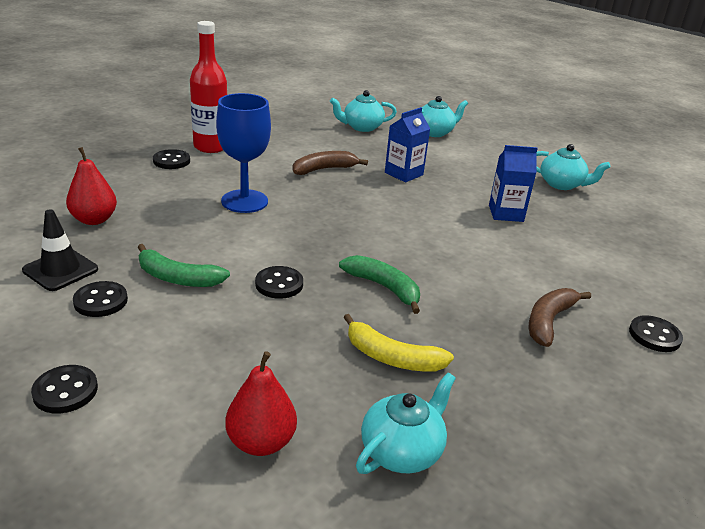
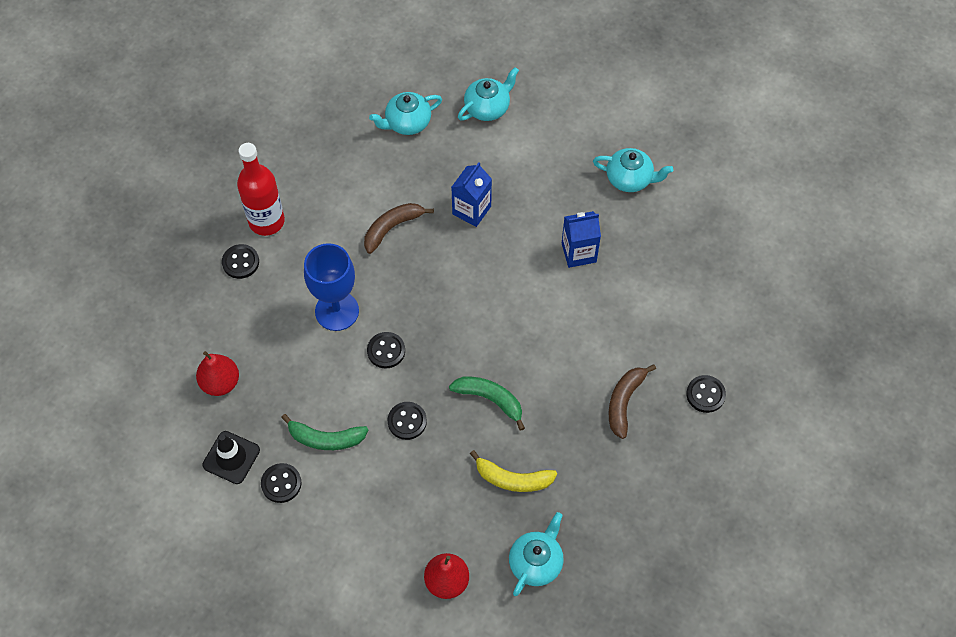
camera: 10 degrees left, 30 degrees up
black button [31,365,98,413] -> black button moved to [367,332,405,368]

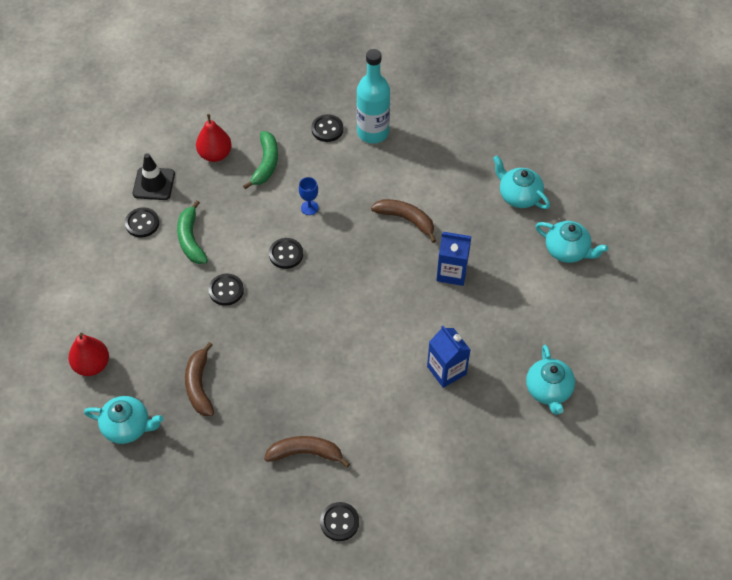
camera: 70 degrees right, 5 degrees down
red bottle [237,143,285,236] -> turquoise bottle [356,49,390,144]
blue goblet [304,243,359,331] -> blue goblet [299,177,319,215], size x0.45
green banana [449,377,525,431] -> green banana moved to [243,131,278,189]
yellow banana [470,450,557,492] -> brown banana [185,342,214,416]

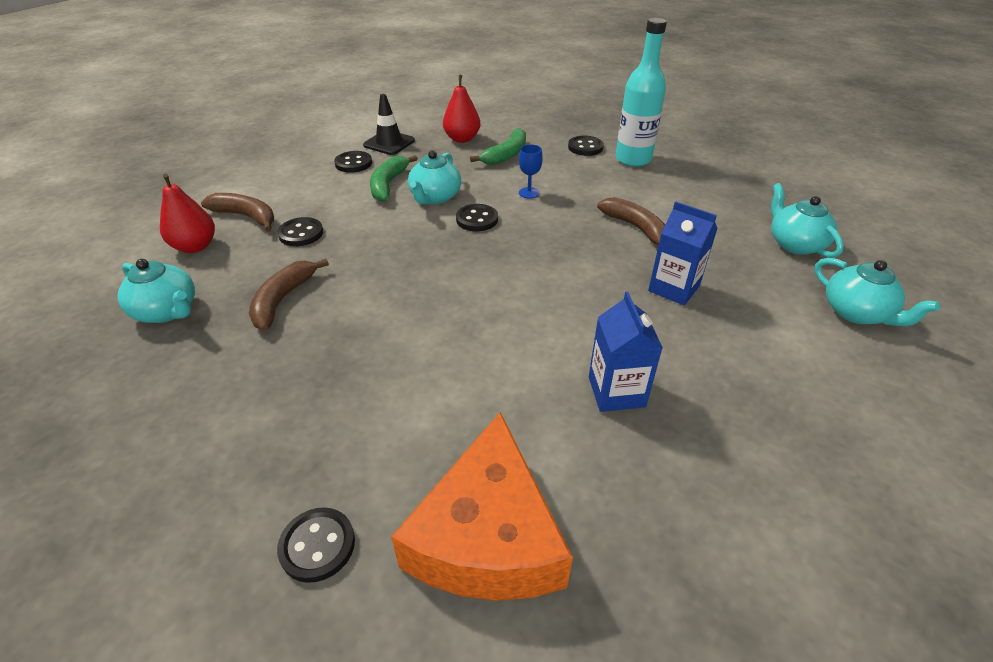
camera: 25 degrees right, 15 degrees down
black button [208,274,244,306] -> black button moved to [277,217,323,246]
brown banana [264,436,350,468] -> brown banana moved to [201,193,274,232]
turquoise teapot [526,345,575,415] -> turquoise teapot moved to [408,150,461,204]
none -> orange cheese [391,412,573,601]

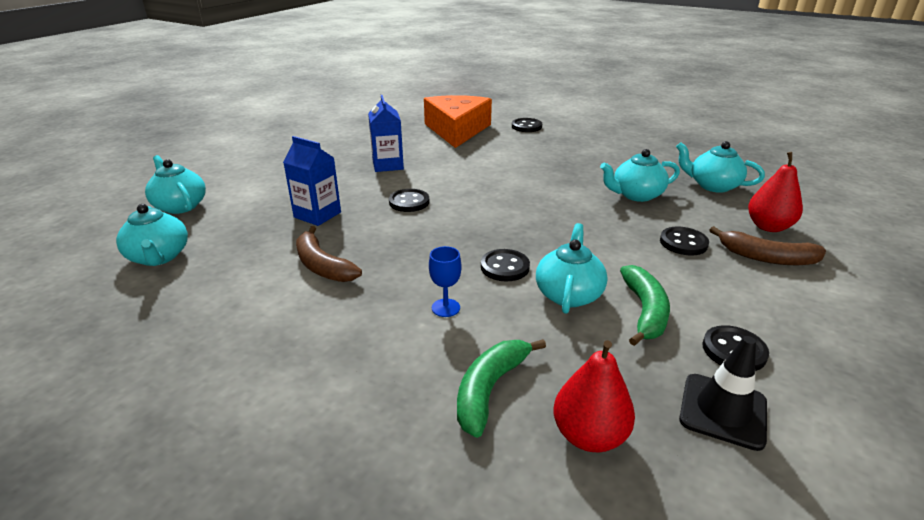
camera: 175 degrees right, 10 degrees down
brown banana [249,259,329,330] -> turquoise teapot [600,149,680,202]
black button [568,136,604,156] -> black button moved to [389,189,429,212]
turquoise bottle [615,18,667,167] -> none

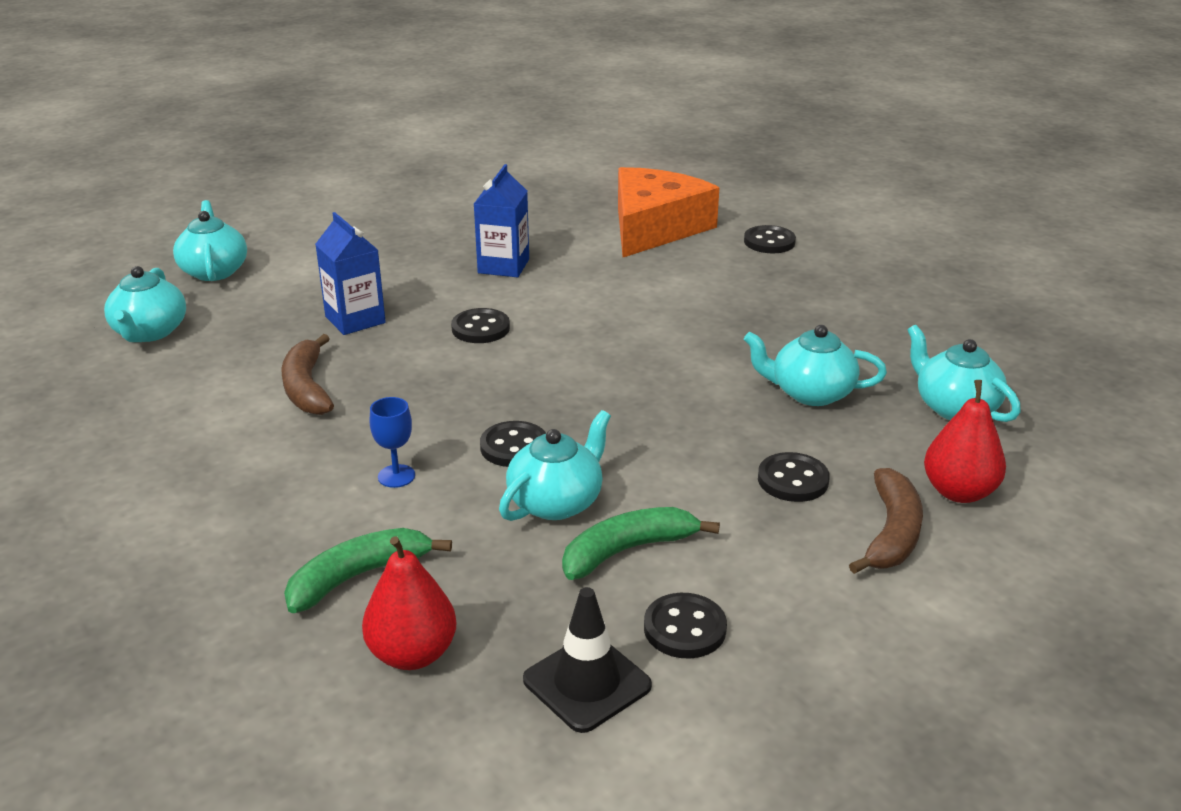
camera: 25 degrees right, 0 degrees up
green banana [620,265,670,346] -> green banana turned 150 degrees counterclockwise [562,507,720,580]
brown banana [710,226,826,265] -> brown banana turned 120 degrees counterclockwise [849,468,923,574]

